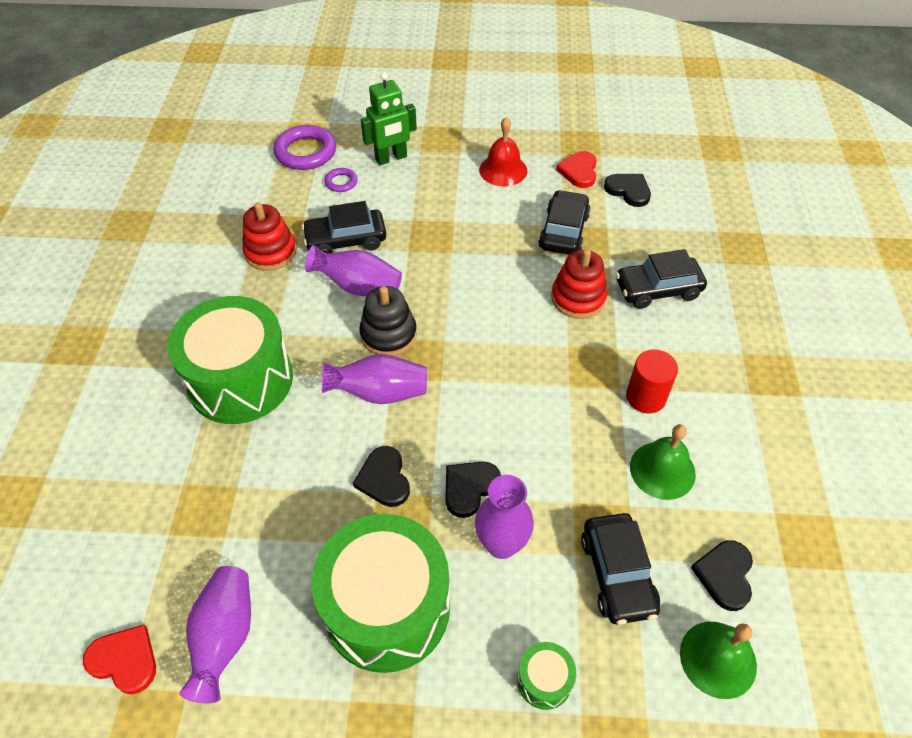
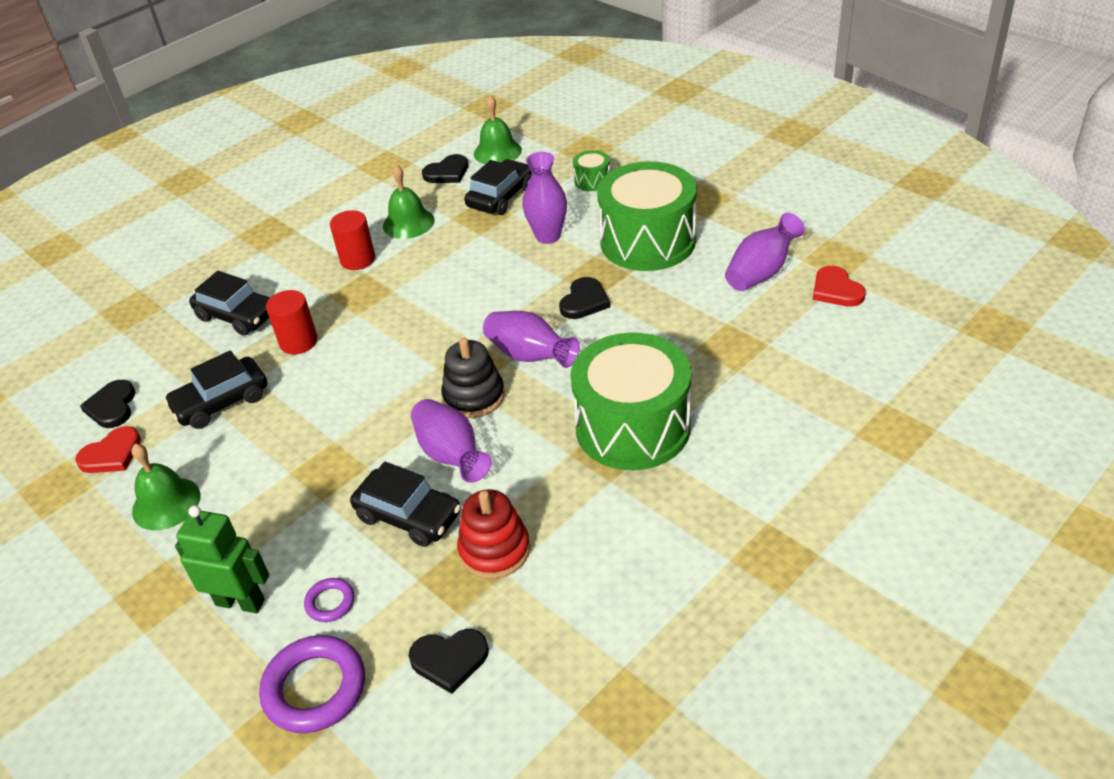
camera: 135 degrees left, 10 degrees down
black heart [445,461,501,518] -> black heart moved to [409,629,489,694]
red bell [479,117,528,187] -> green bell [131,444,201,530]
red stacking toy [551,249,607,319] -> red cylinder [266,290,318,354]

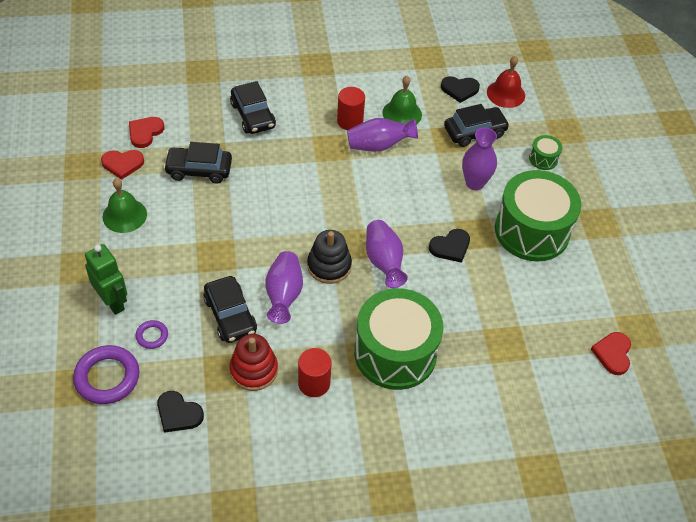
camera: 30 degrees right, 10 degrees up
black heart [80,380,135,428] -> red heart [129,117,164,148]
red cylinder [266,290,318,354] -> red cylinder moved to [298,348,332,397]
green bell [474,95,522,164] -> red bell [487,56,525,108]
purple vase [725,213,805,291] -> purple vase moved to [347,118,418,152]

